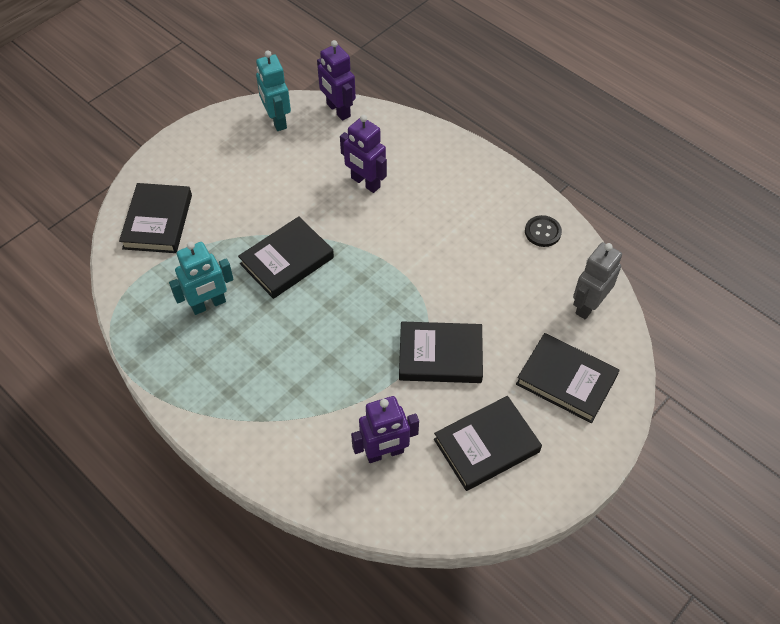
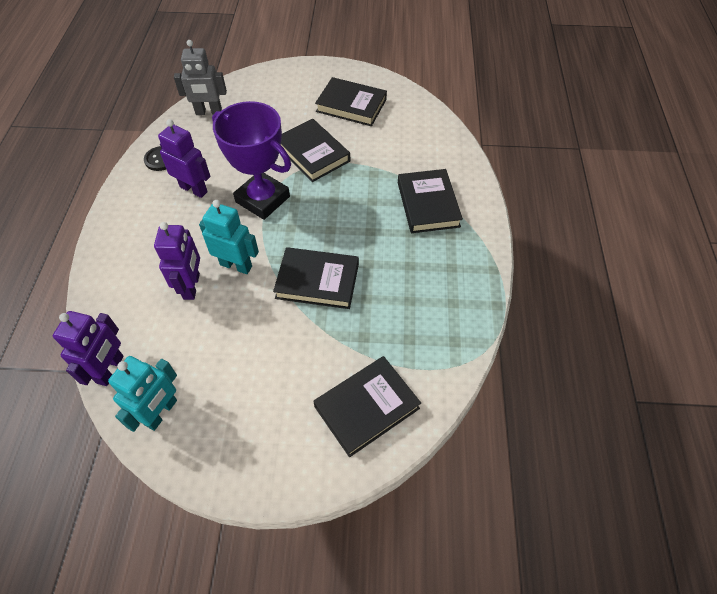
camera: 130 degrees left, 0 degrees up
turquoise robot [169,242,234,315] -> turquoise robot moved to [199,200,259,274]
purple robot [351,396,419,463] -> purple robot moved to [158,119,210,198]
black book [516,333,620,423] -> black book moved to [398,169,463,233]
none -> purple trophy [212,101,291,220]

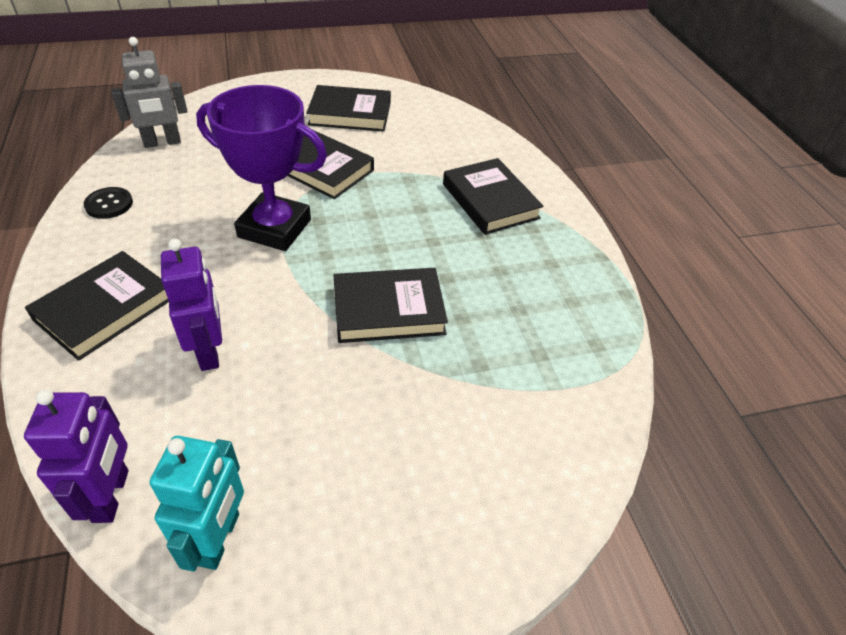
camera: 20 degrees left, 10 degrees down
purple robot [158,119,210,198] -> none
turquoise robot [199,200,259,274] -> none
black book [313,356,421,457] -> black book moved to [25,251,169,361]

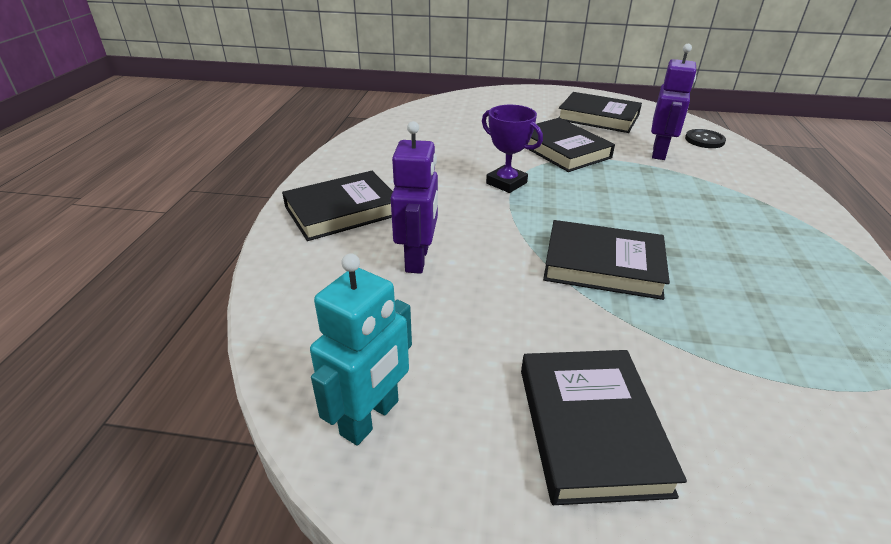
camera: 25 degrees right, 10 degrees down
purple robot [24,389,128,523] -> purple robot moved to [651,44,696,160]
black button [84,187,133,219] -> black button moved to [685,129,726,148]
grey robot [111,37,187,148] -> none
purple trophy [196,85,327,251] -> purple trophy [482,105,543,193], size x0.58
black book [443,158,544,235] -> black book moved to [521,350,687,505]

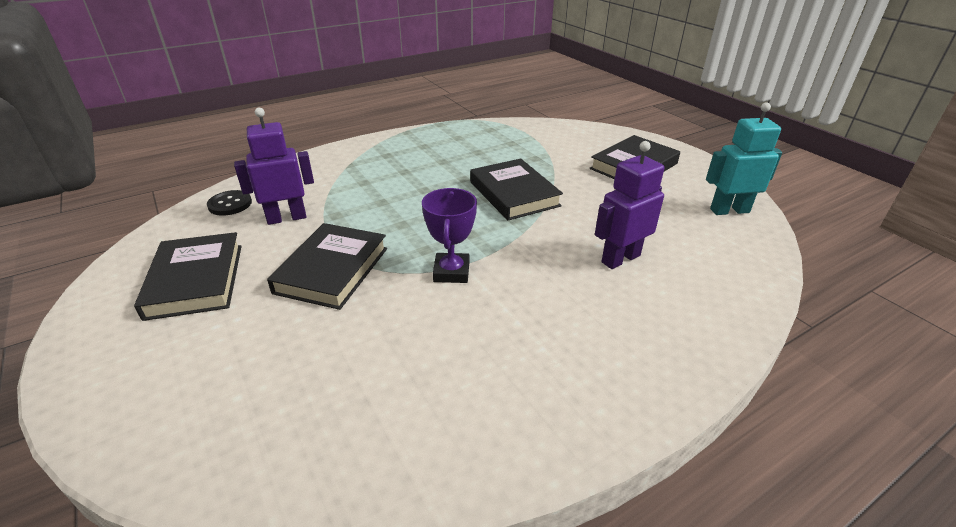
camera: 130 degrees left, 0 degrees up
black book [282,171,393,241] -> none

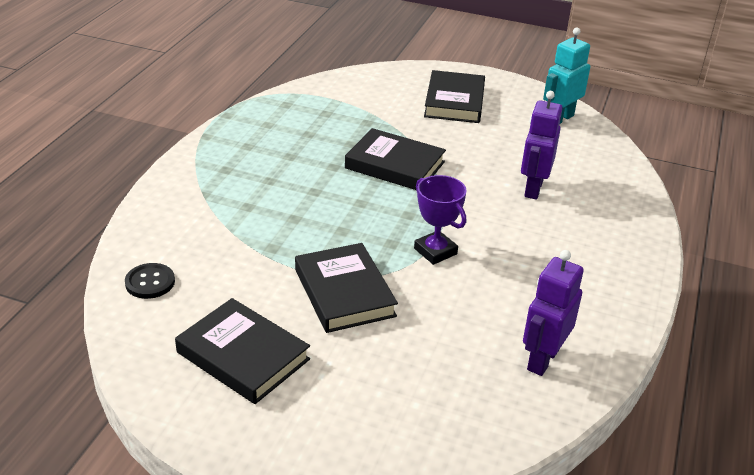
camera: 40 degrees left, 0 degrees up
purple robot [234,108,314,225] -> purple robot moved to [523,250,584,376]

